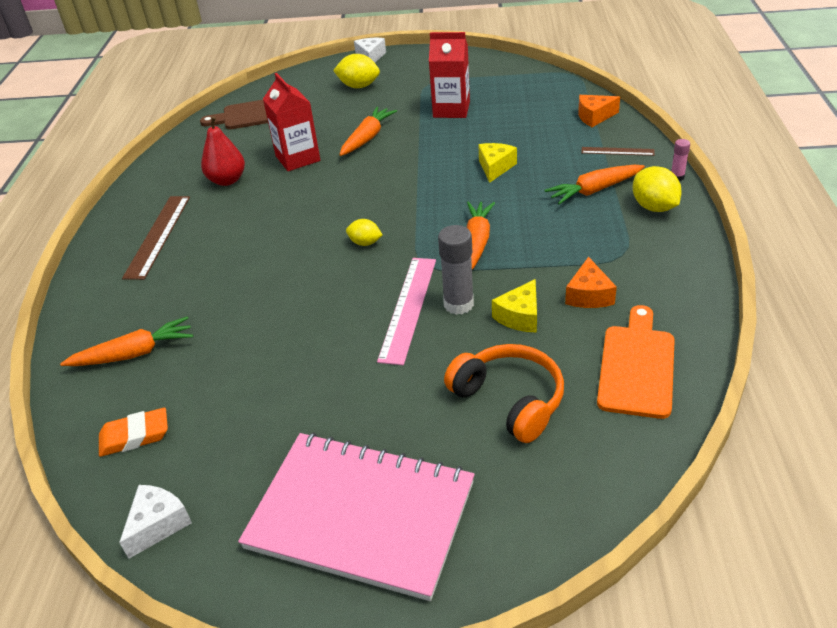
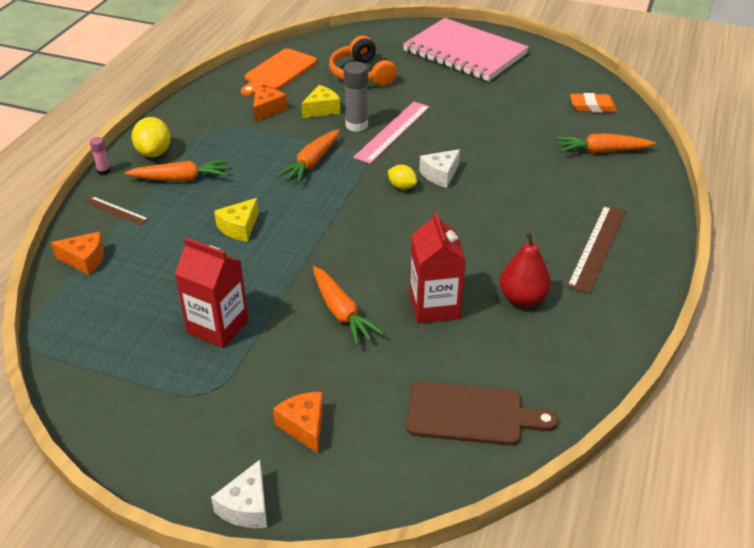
camera: 165 degrees left, 0 degrees up
white cheese [119,485,192,559] -> white cheese moved to [419,149,460,188]
yellow lemon [333,54,380,88] -> orange cheese [273,392,323,453]
orange carrot [339,107,397,156] -> orange carrot turned 75 degrees counterclockwise [313,266,384,346]

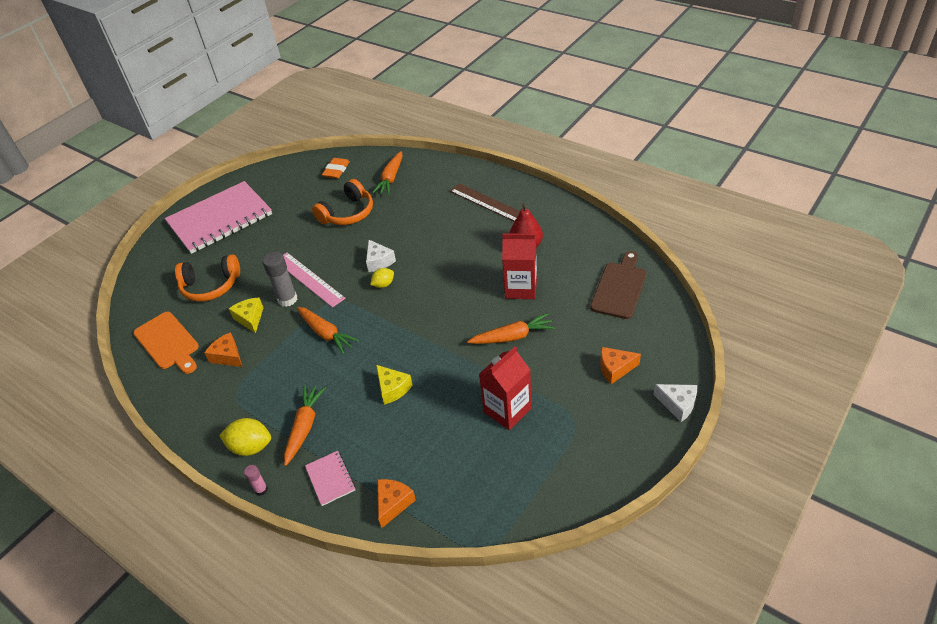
camera: 70 degrees left, 5 degrees up
brown ruler [85,197,149,226] -> pink notebook [305,451,355,506]
none -> orange headphones [312,179,373,225]

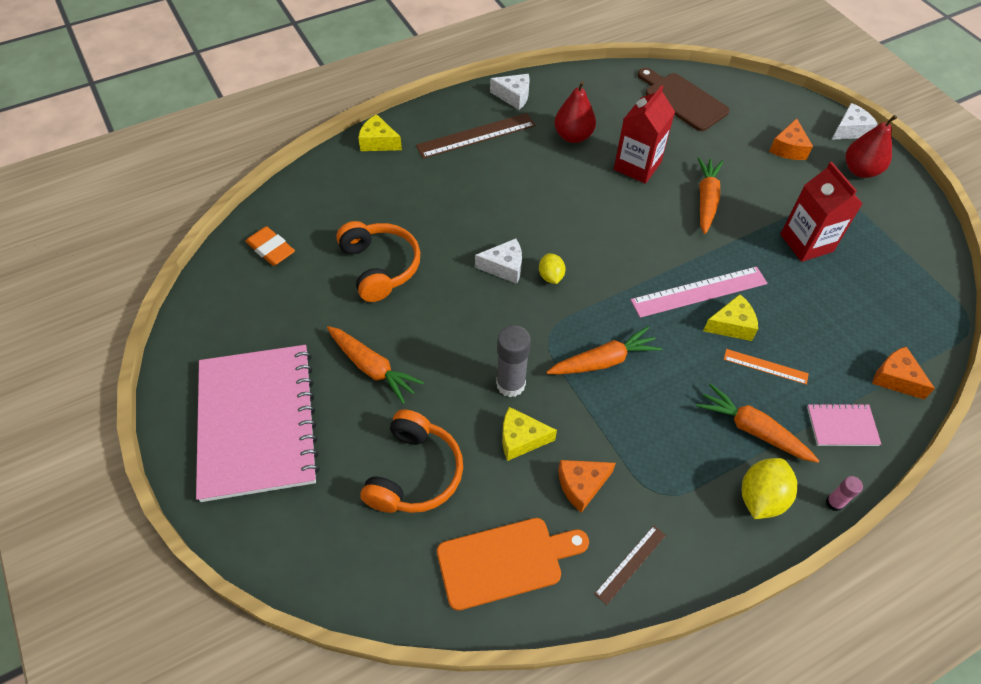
camera: 70 degrees left, 10 degrees up
pink ruler [283,253,346,308] -> pink ruler moved to [631,267,768,318]
orange carrot [372,151,402,195] -> orange carrot moved to [327,326,424,404]
none -> yellow cheese [358,114,402,151]
none -> white cheese [490,74,530,110]
none -> brown ruler [594,525,666,605]
none -> orange ruler [724,349,809,385]
none -> red pear [846,115,897,178]

